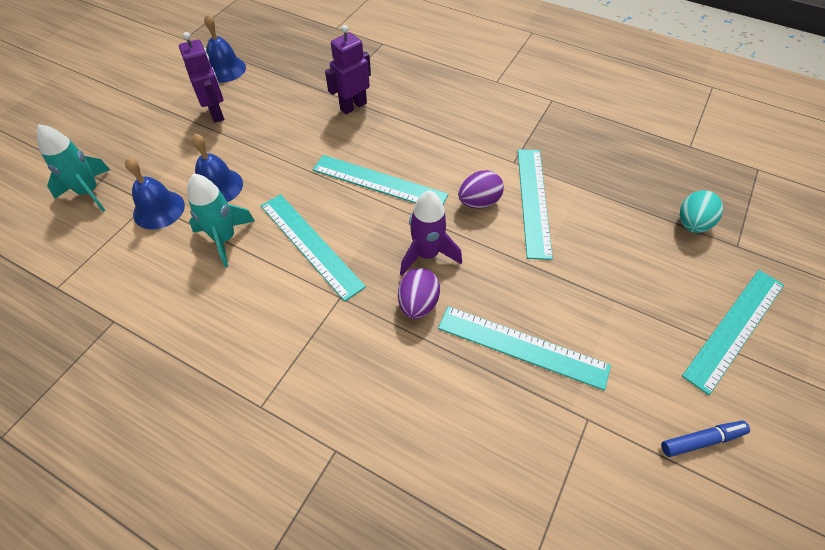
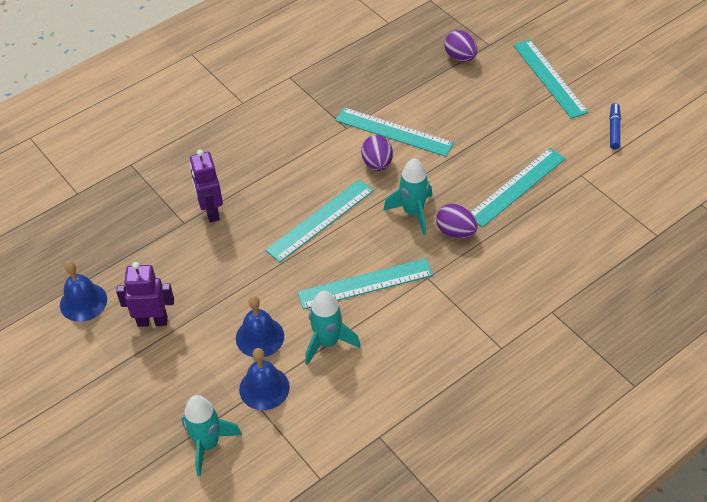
camera: 65 degrees left, 5 degrees down
purple rocket [400,190,462,276] -> turquoise rocket [383,158,432,235]
turquoise egg [680,190,723,233] -> purple egg [444,30,477,62]

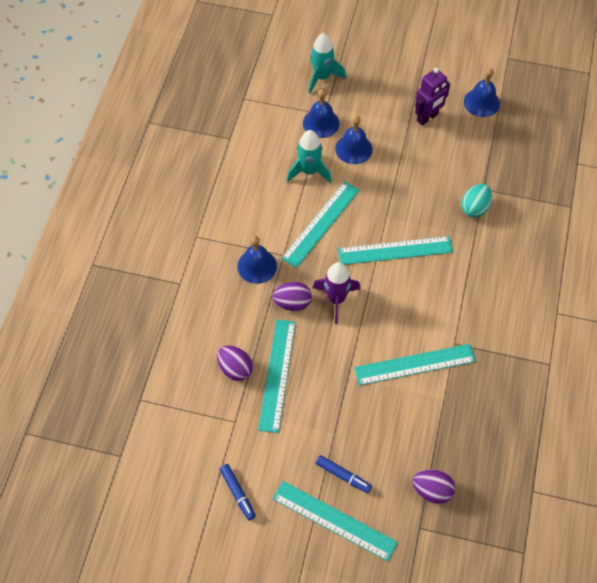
camera: 140 degrees right, 10 degrees up
purple robot [190,149,223,223] -> turquoise egg [461,184,492,218]
turquoise ruler [265,180,374,262] -> turquoise ruler turned 75 degrees clockwise [338,236,453,265]
purple egg [361,135,393,171] -> purple egg moved to [217,346,253,381]
turquoise rocket [383,158,432,235] -> purple rocket [313,262,360,324]
none -> blue bell [237,236,277,284]
none -> blue marker [316,455,372,493]

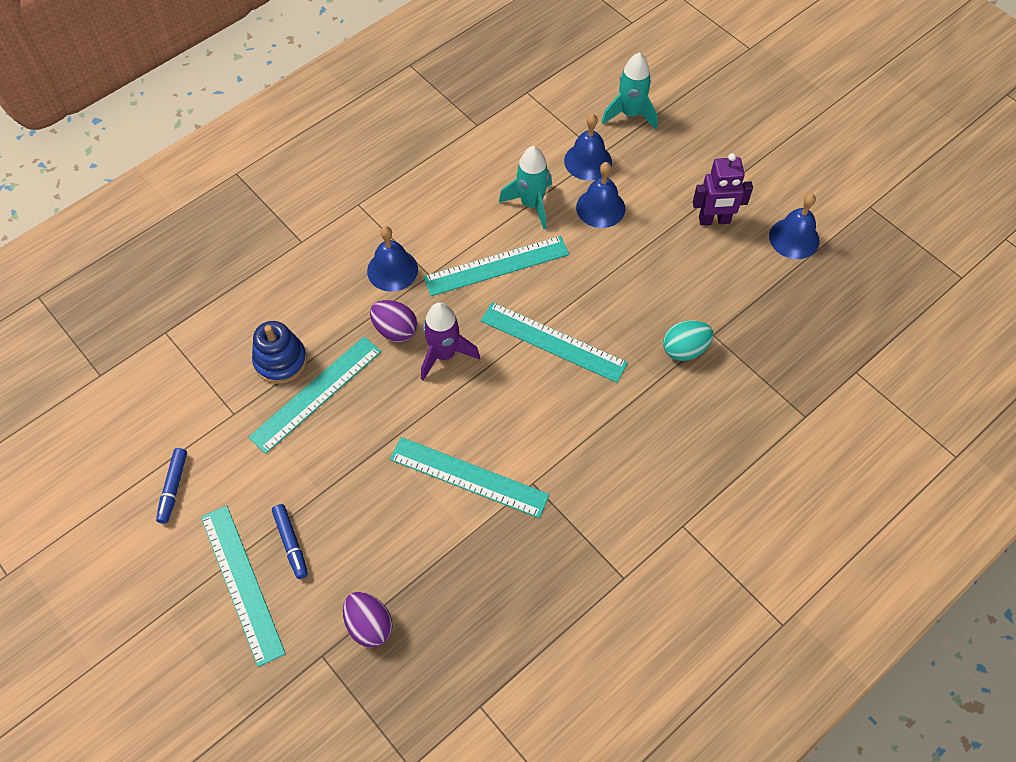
camera: 35 degrees right, 0 degrees up
purple egg [217,346,253,381] -> blue stacking toy [252,321,307,384]

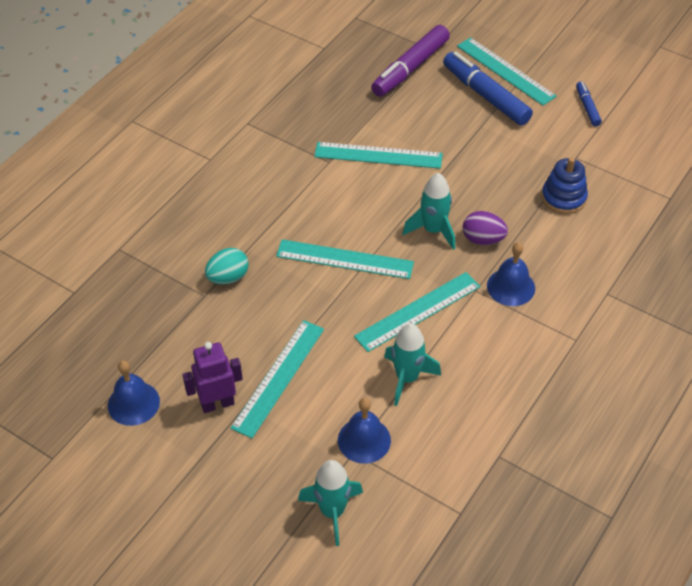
camera: 165 degrees right, 10 degrees down
turquoise ruler [248,336,382,454] -> turquoise ruler moved to [231,320,324,438]
blue marker [272,504,308,579] -> blue marker [443,52,533,125], size x1.98
purple egg [343,592,393,647] -> purple marker [371,25,450,97]
purple rocket [421,302,480,381] -> turquoise rocket [403,173,455,250]
blue bell [576,162,625,228] -> none

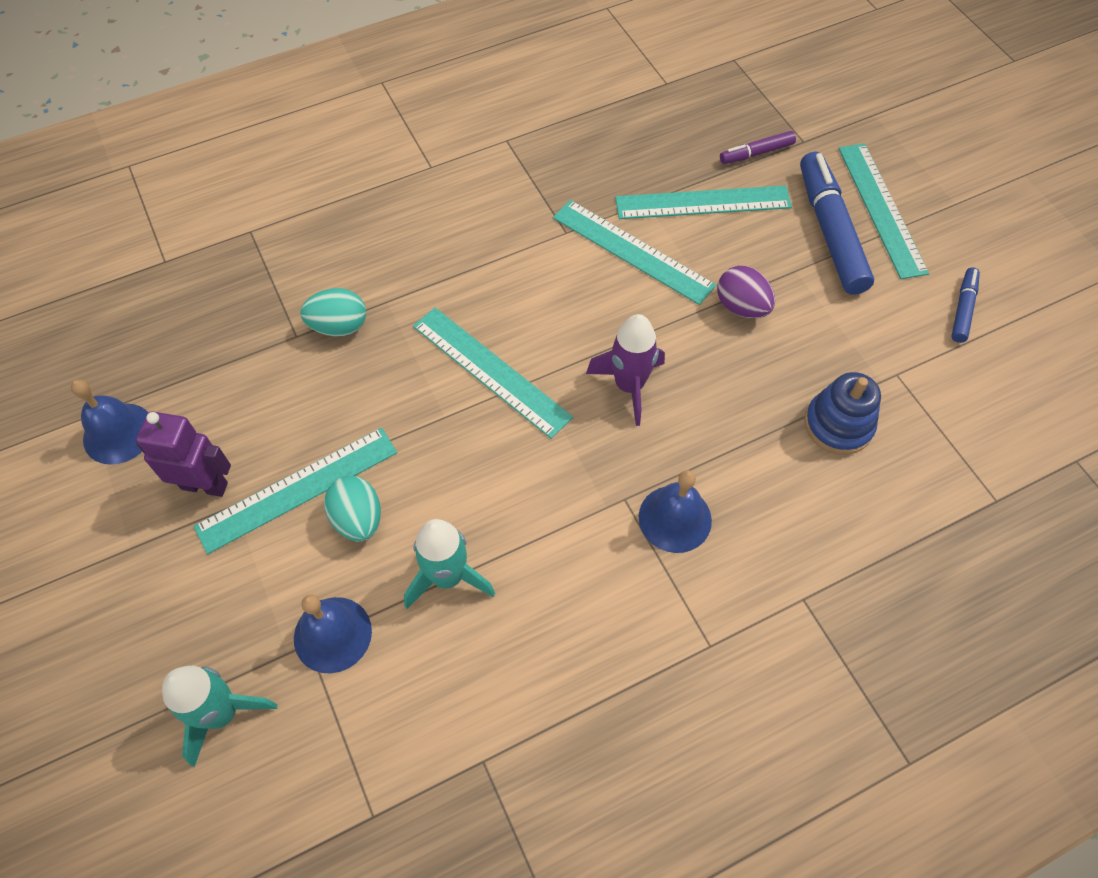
camera: 30 degrees right, 10 degrees up
turquoise ruler [354,272,481,352] -> turquoise ruler moved to [615,186,792,219]
purple marker [371,25,450,97] -> purple marker [720,131,796,164], size x0.51
turquoise rocket [403,173,455,250] -> purple rocket [586,314,665,426]
purple egg [463,211,508,245] -> purple egg moved to [717,266,775,318]
none -> turquoise egg [324,476,381,542]

